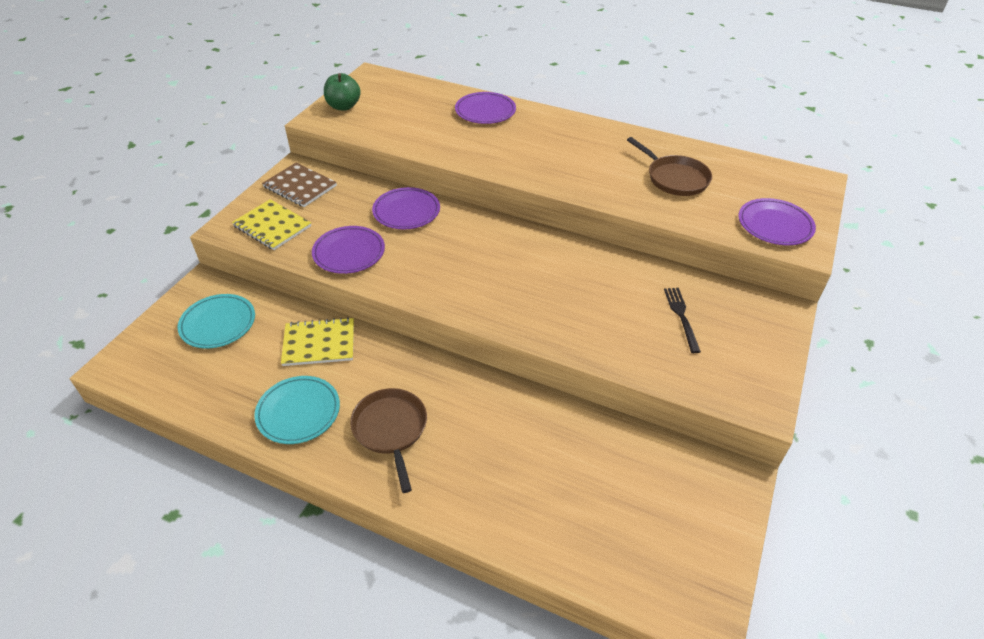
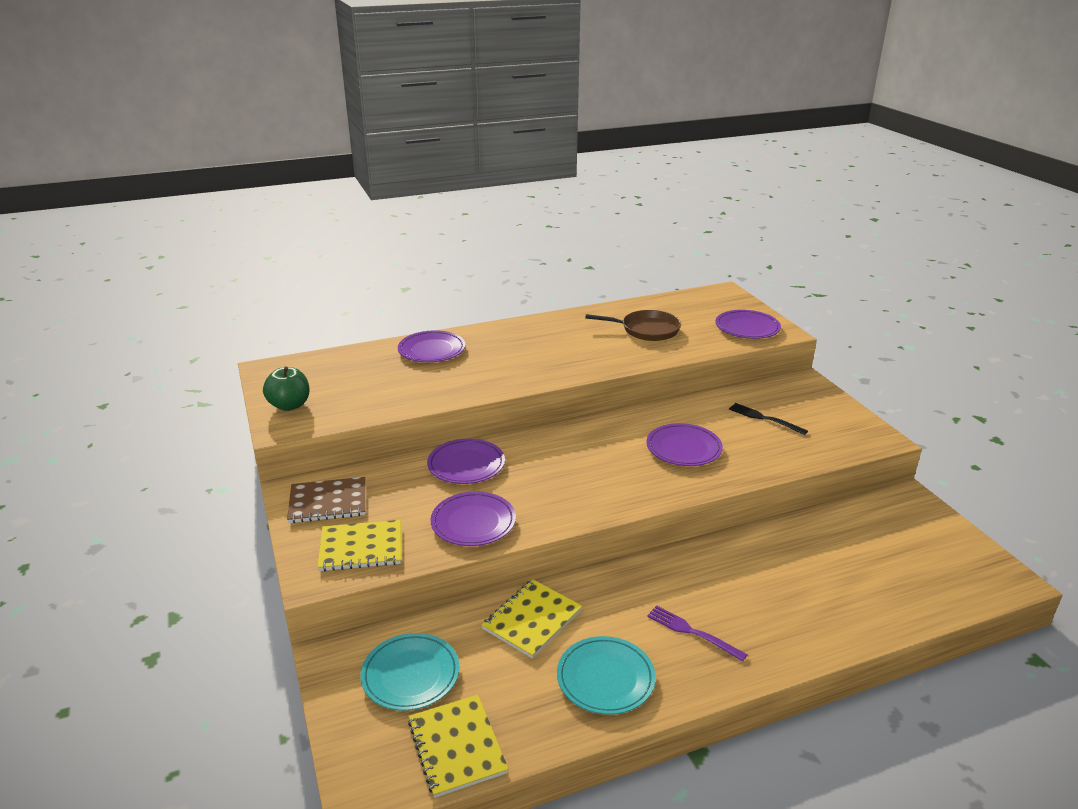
camera: 45 degrees left, 15 degrees down
brown pan [350,388,427,493] -> purple fork [647,605,748,662]
none -> yellow notebook [408,695,509,798]
none -> purple plate [646,423,723,466]

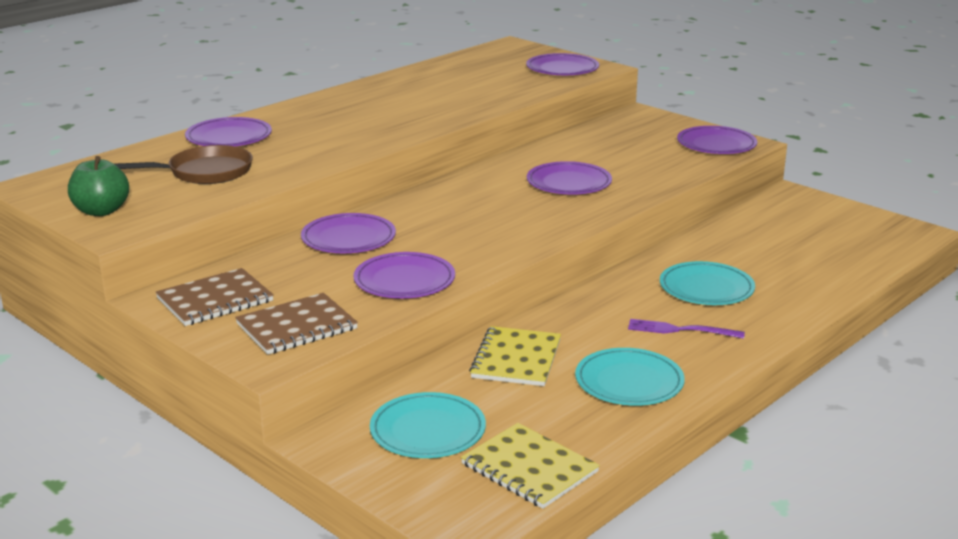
camera: 25 degrees left, 5 degrees down
yellow notebook [317,520,401,571] -> brown notebook [235,293,358,355]
brown pan [585,310,681,341] -> brown pan moved to [115,145,253,184]
black fork [729,403,808,435] -> none
none -> turquoise plate [660,261,755,305]
none -> purple plate [677,126,757,154]

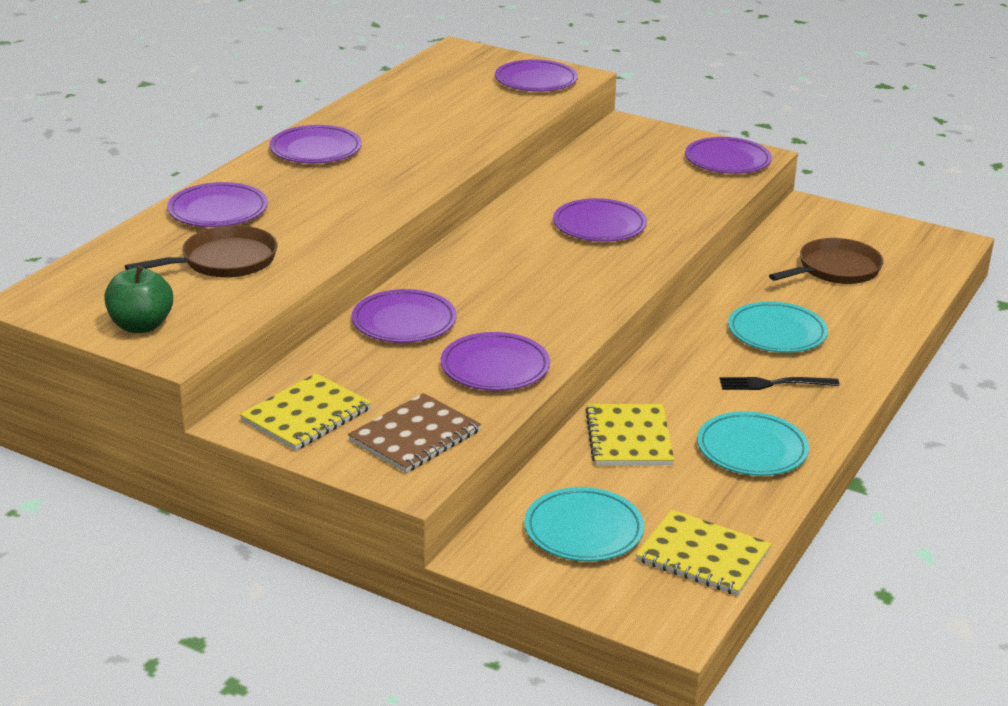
camera: 15 degrees left, 5 degrees up
brown notebook [156,268,274,326] -> yellow notebook [240,373,372,450]
purple fork [628,319,745,339] -> black fork [720,377,840,390]
none -> purple plate [269,125,362,163]
none -> brown pan [769,238,884,284]

